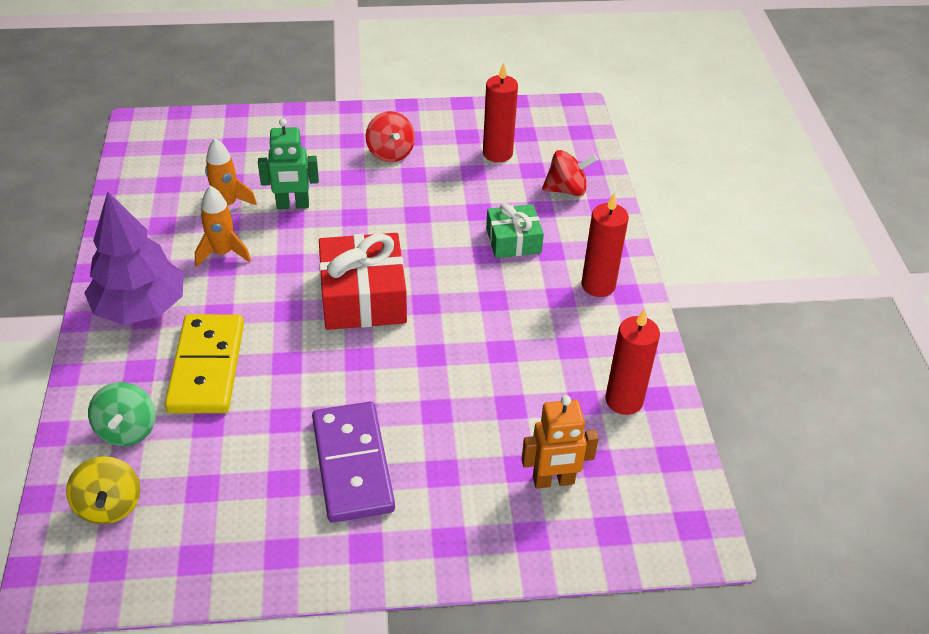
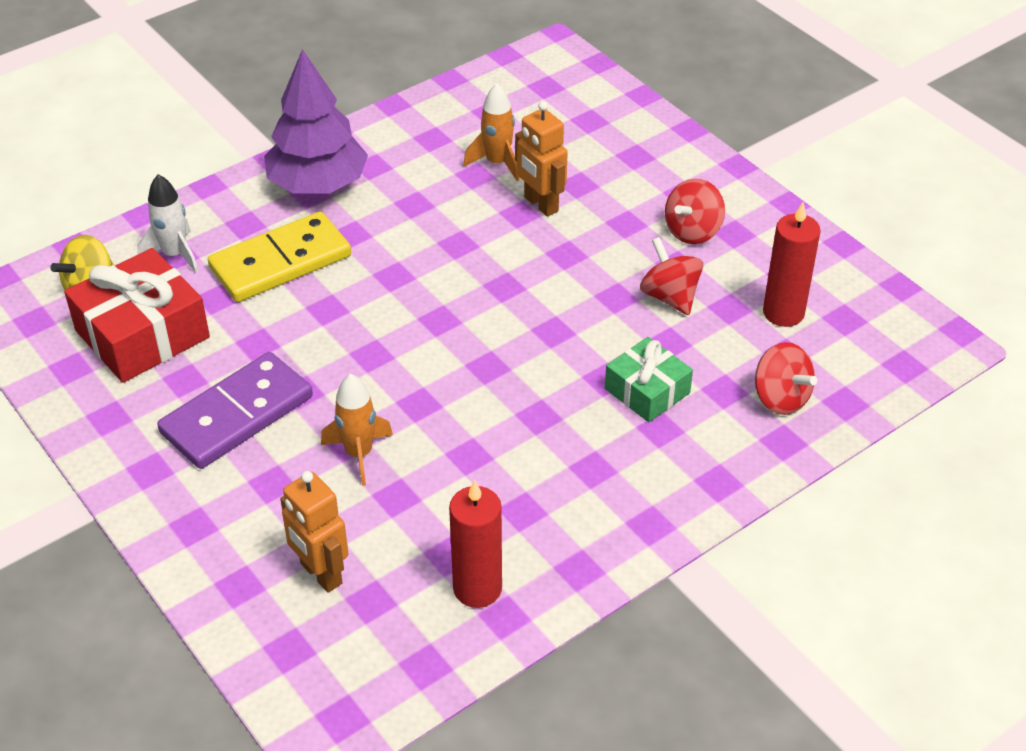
camera: 60 degrees right, 0 degrees up
green spinning top [88,382,156,446] -> white rocket [137,174,199,273]
orange rocket [195,186,251,267] -> orange rocket moved to [321,374,393,486]
green robot [258,118,319,209] -> orange robot [515,101,568,217]
red gift [319,233,407,330] -> red gift moved to [64,248,210,383]
red candle [581,194,629,297] -> none
none -> red spinning top [640,237,703,315]

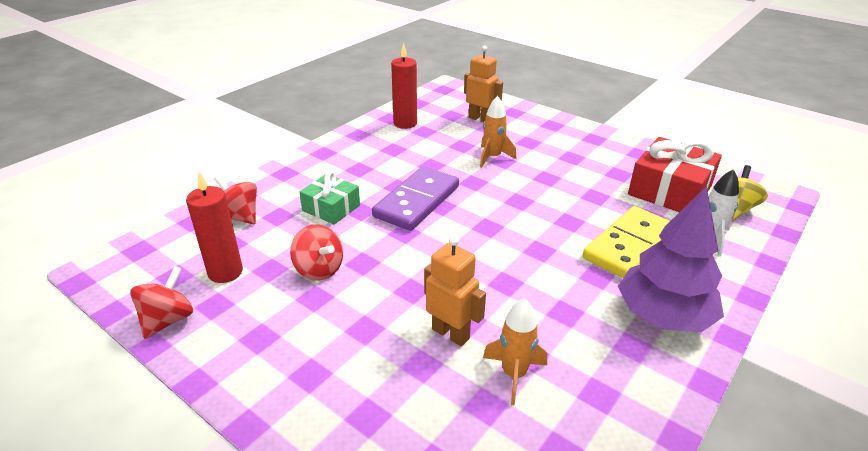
camera: 165 degrees right, 10 degrees down
purple domino [157,352,313,469] -> purple domino moved to [372,166,459,231]
red spinning top [665,179,725,244] -> red spinning top moved to [130,266,193,339]

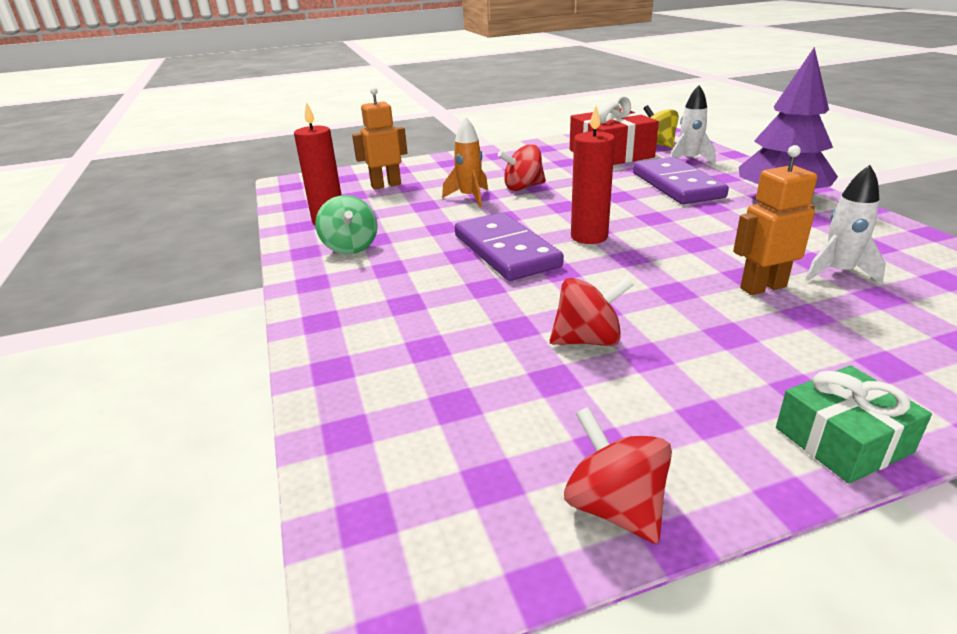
camera: 55 degrees left, 5 degrees down
red candle [186,172,243,283] -> red candle moved to [571,106,615,244]
red spinning top [214,175,257,224] -> red spinning top moved to [498,144,546,191]
green gift [299,172,360,224] -> green gift moved to [776,365,932,483]
orange rocket [483,298,547,405] -> white rocket [805,165,886,285]
yellow domino [583,206,670,278] -> purple domino [633,157,729,204]
none -> green spinning top [315,195,378,254]

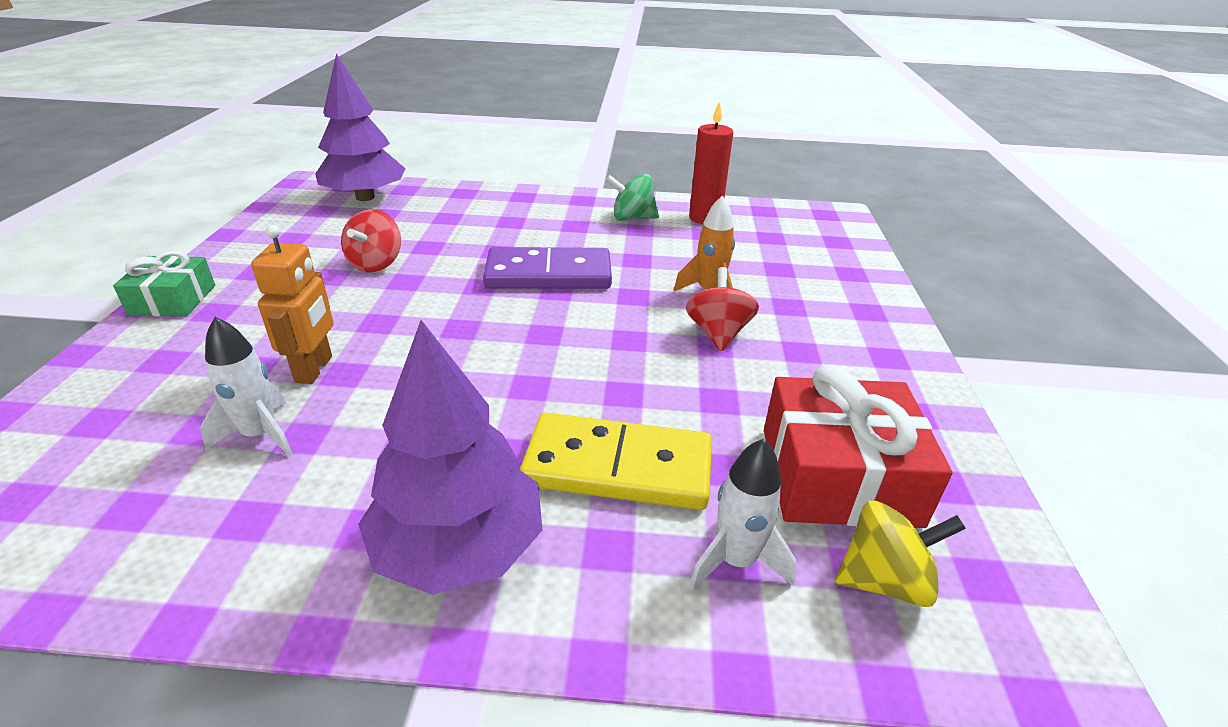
camera: 110 degrees right, 5 degrees up
orange robot [352,87,407,189] -> none
red spinning top [564,407,672,544] -> none
red candle [571,106,615,244] -> none
purple domino [633,157,729,204] -> yellow domino [520,412,712,510]
none -> purple tree [315,54,406,201]

